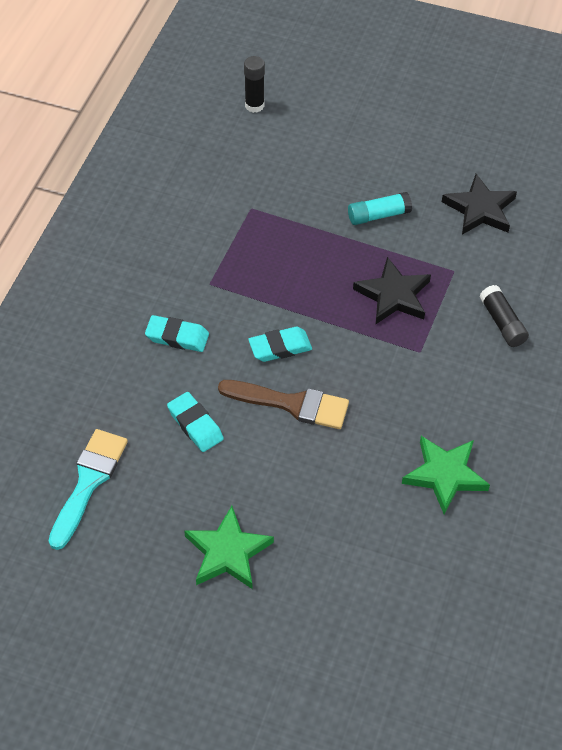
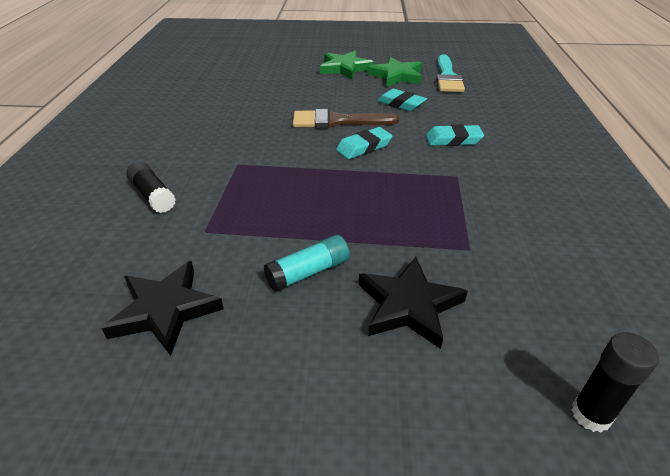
camera: 165 degrees right, 15 degrees down
black star [353,257,431,324] -> black star moved to [359,257,468,349]
green star [402,436,490,514] -> green star moved to [367,57,422,87]

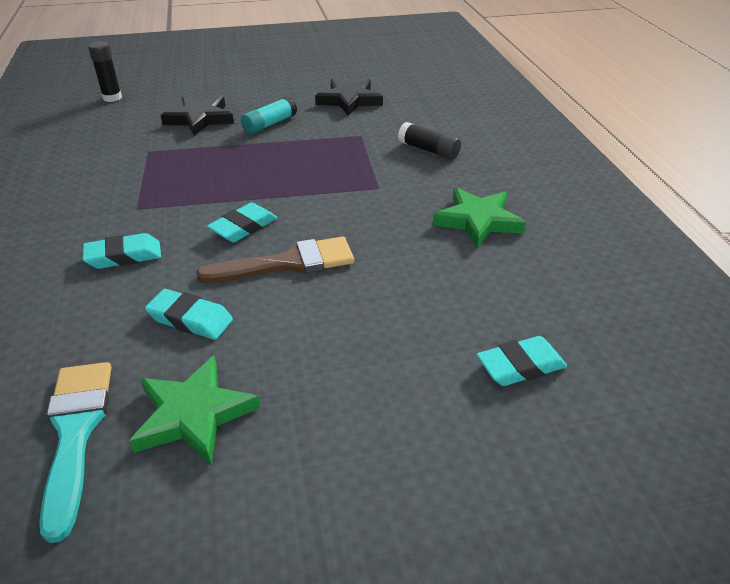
camera: 165 degrees right, 0 degrees up
green star [320,51,374,80] -> green star moved to [433,187,526,248]
none -> turquoise eraser [476,336,567,386]

